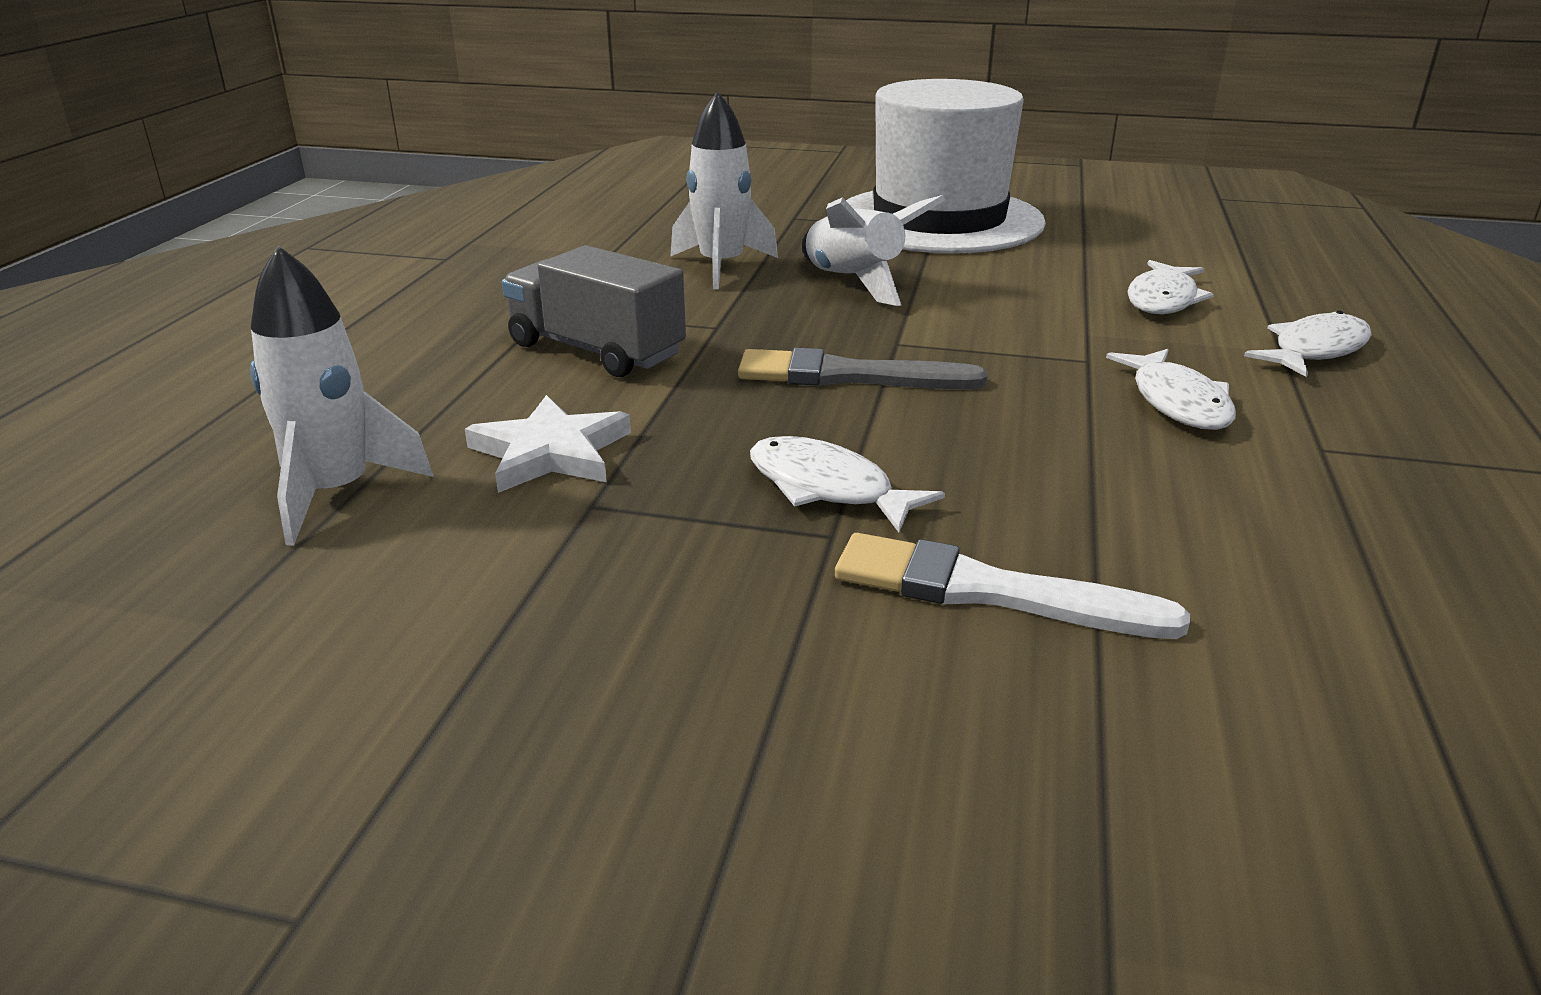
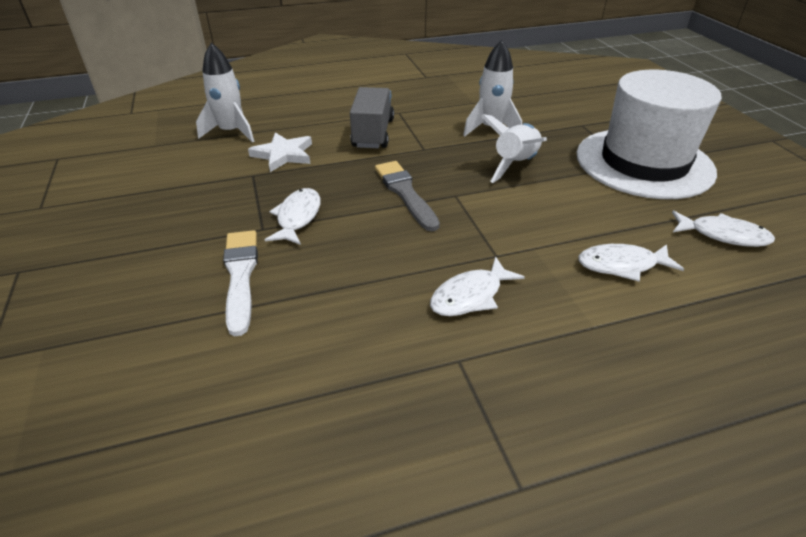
camera: 60 degrees right, 10 degrees up
white fish [1244,311,1372,377] -> white fish moved to [672,211,775,247]

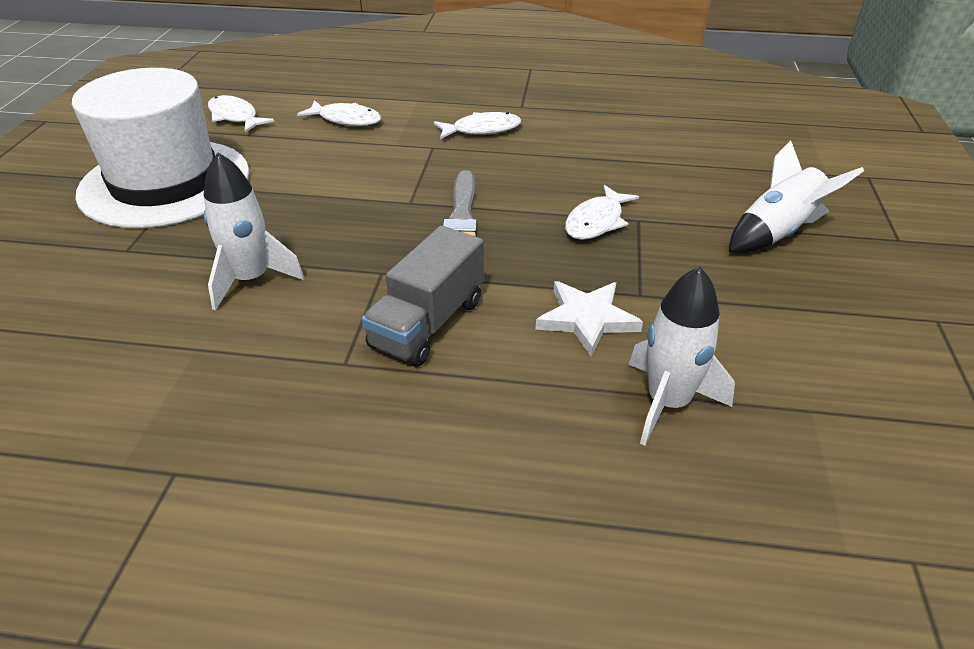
camera: 155 degrees left, 0 degrees up
white brush [223,230,258,336] -> none
white rocket [481,114,547,183] -> white rocket moved to [729,140,864,253]

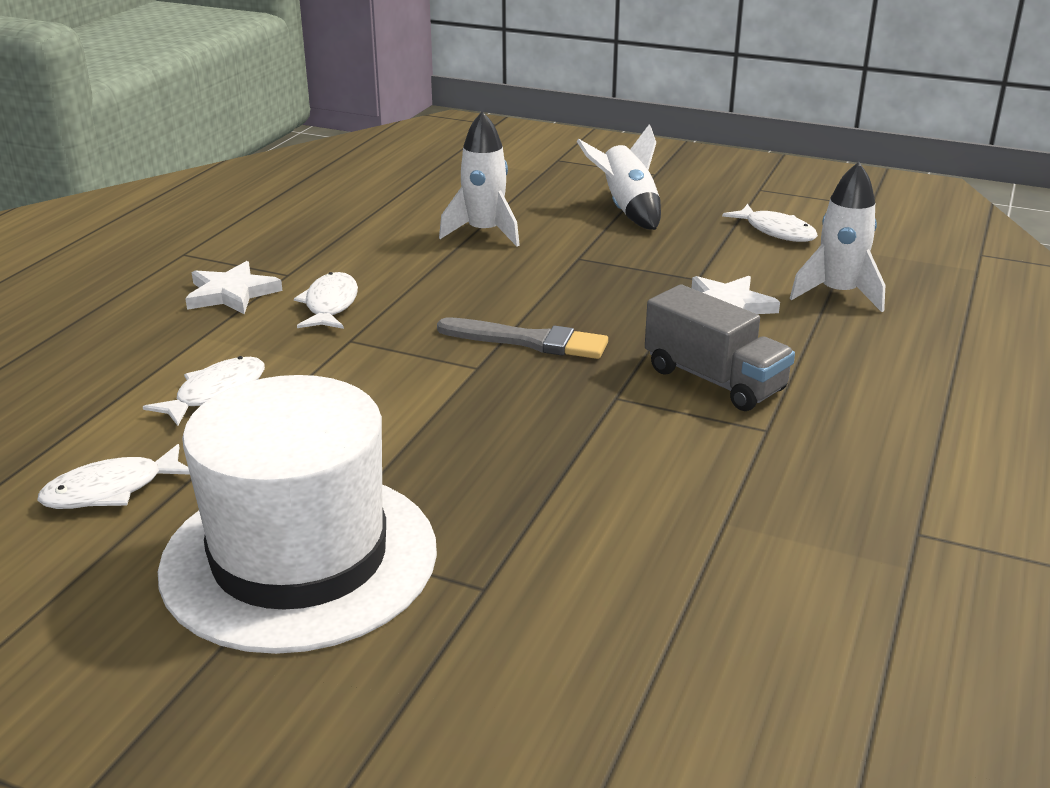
camera: 75 degrees left, 10 degrees down
white rocket [204,152,304,310] -> white rocket moved to [439,111,520,246]
white fish [565,185,639,240] -> white fish moved to [722,204,818,242]
none -> white star [185,261,283,315]

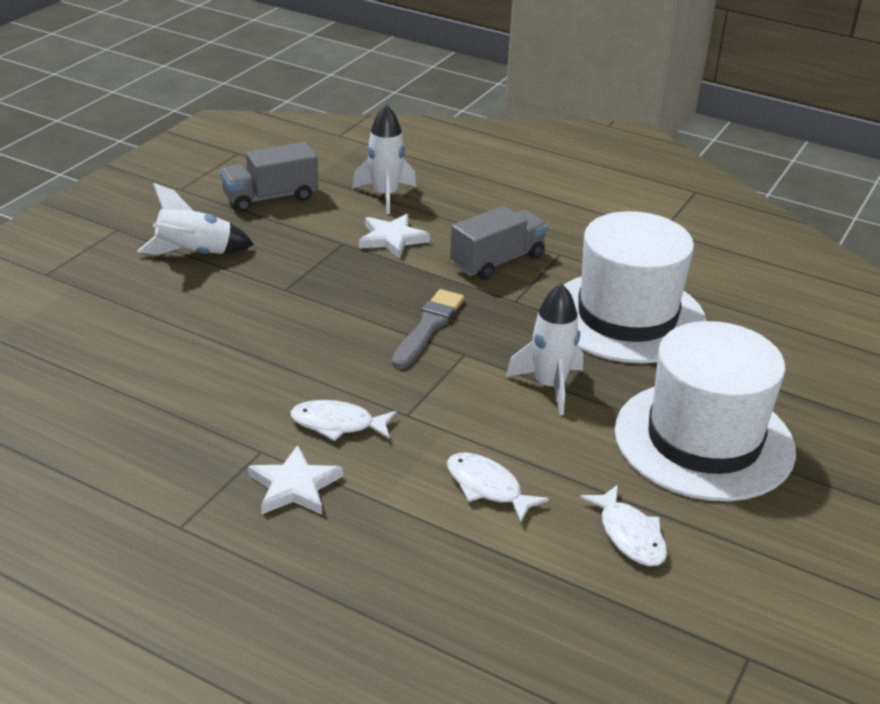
camera: 85 degrees left, 5 degrees up
white rocket [439,111,520,246] -> white rocket moved to [506,283,583,415]
white fish [722,204,818,242] -> grey truck [220,142,318,212]
none -> white hat [564,211,706,363]

